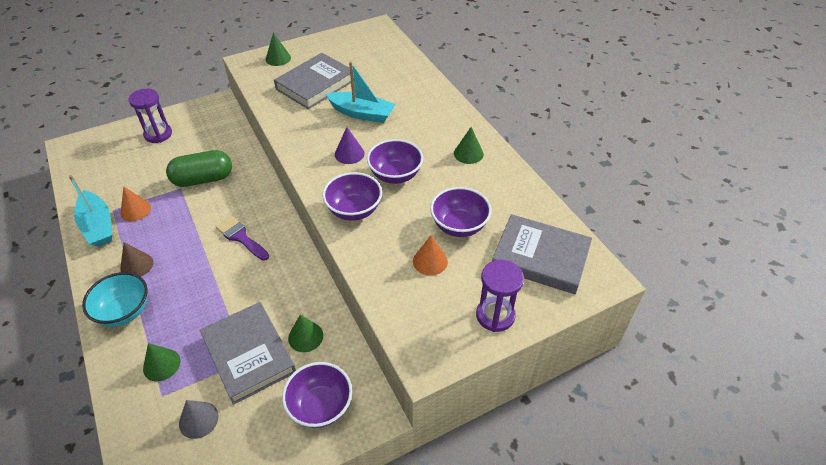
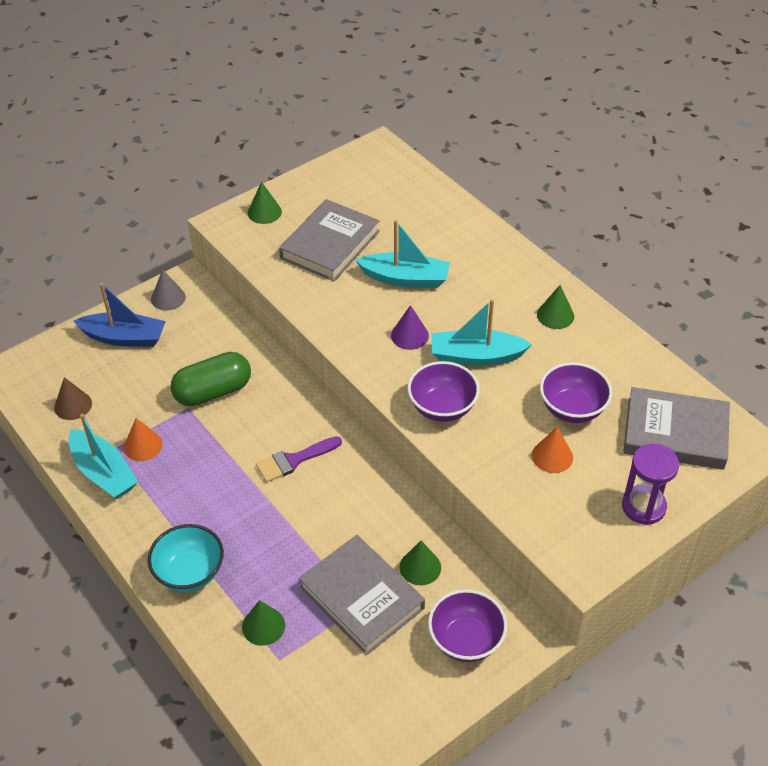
camera: 10 degrees left, 0 degrees up
brown cone [120,242,153,277] -> brown cone moved to [54,377,92,420]
purple hourglass [129,89,172,143] -> blue boat [73,283,166,347]
grey cone [179,400,218,439] -> grey cone moved to [151,269,186,311]
purple brush [215,216,269,261] -> purple brush turned 60 degrees counterclockwise [256,436,342,482]
purple bowl [367,139,423,184] -> turquoise boat [432,299,532,366]

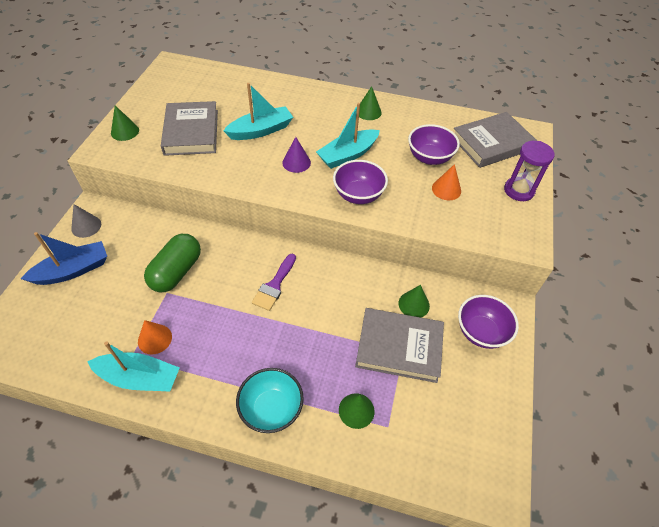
camera: 40 degrees left, 5 degrees up
brown cone [54,377,92,420] -> none

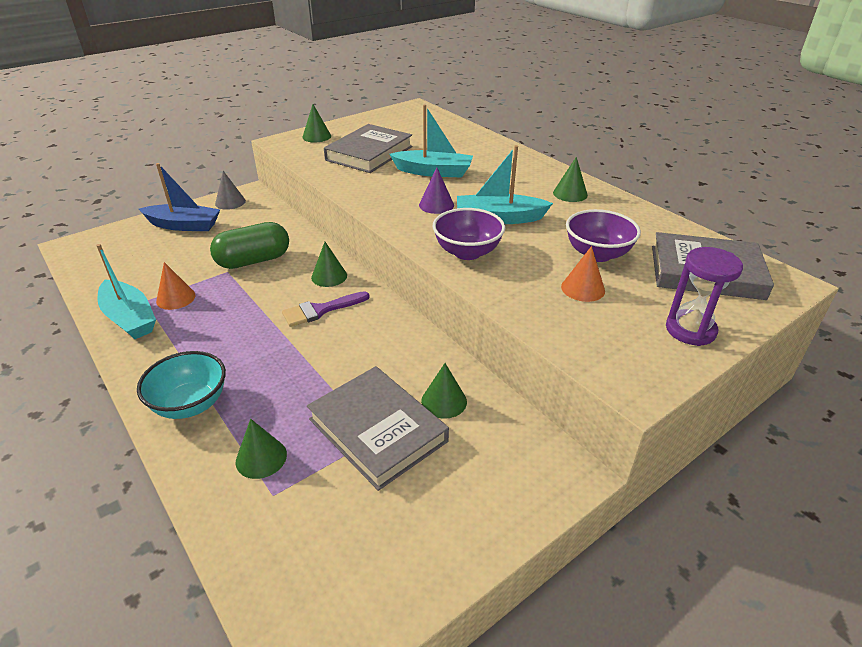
camera: 40 degrees right, 15 degrees down
purple bowl [458,295,519,349] -> none
none -> green cone [311,242,347,287]

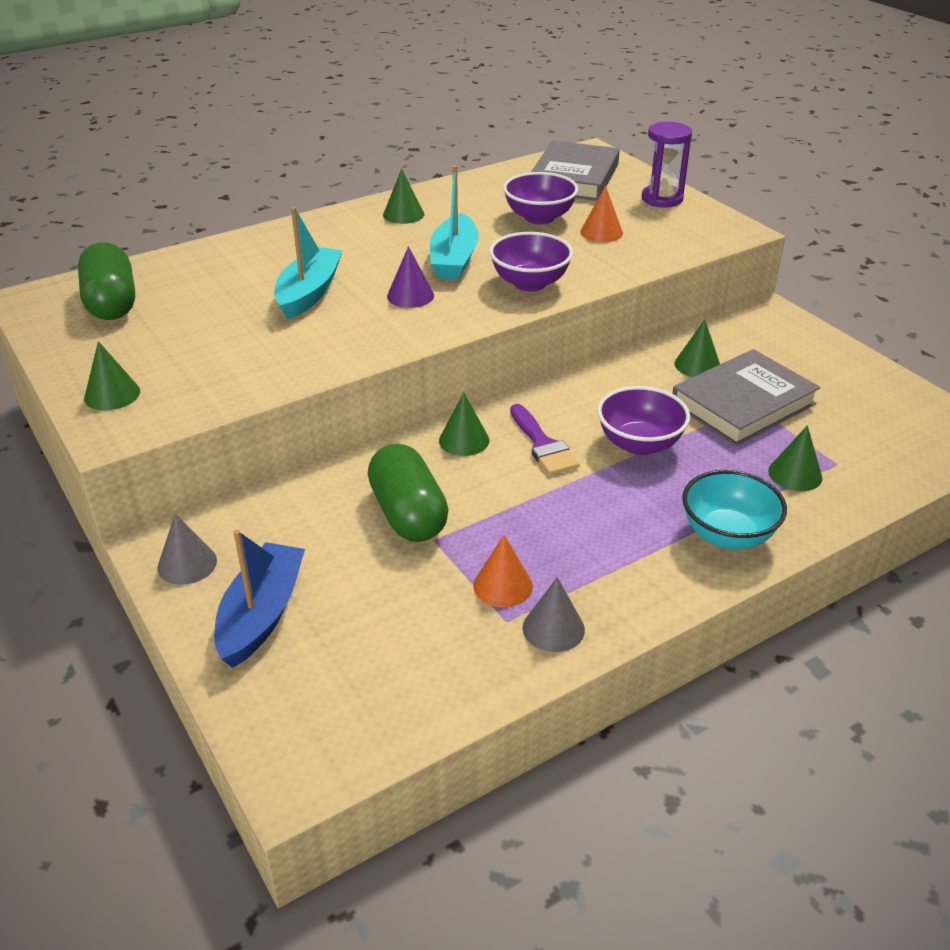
camera: 85 degrees left, 0 degrees up
turquoise boat [96,244,156,339] -> grey cone [523,577,585,652]
grey book [324,124,412,173] -> none
none -> green capsule [78,242,135,320]
none -> purple bowl [597,386,690,455]

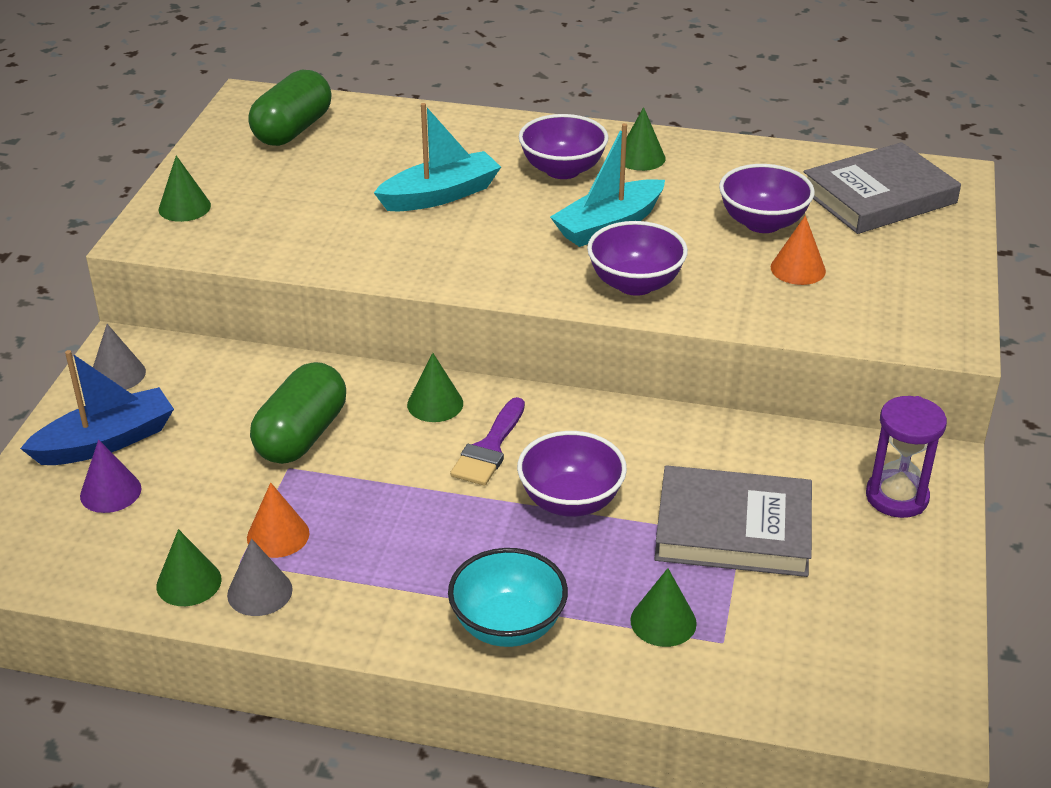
camera: 45 degrees right, 0 degrees up
purple cone [387,246,434,308] -> purple cone moved to [80,440,141,513]
purple hourglass [642,122,692,207] -> purple hourglass moved to [866,396,947,518]
green cone [675,320,720,377] -> green cone moved to [157,529,221,606]
none -> purple bowl [519,114,608,179]

